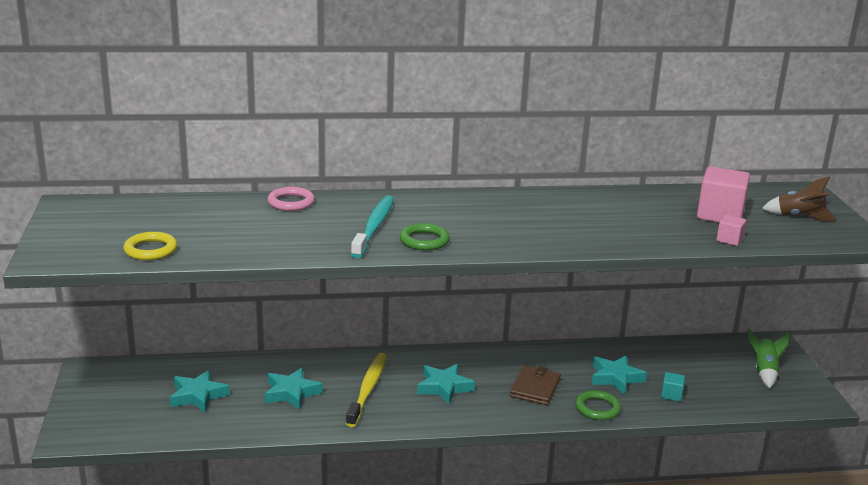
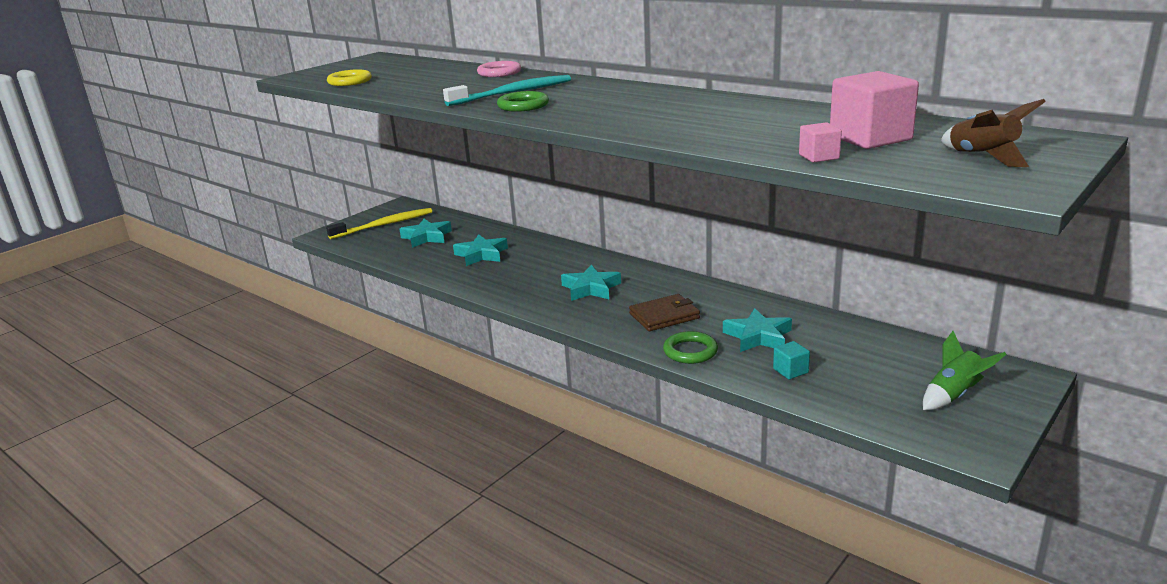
camera: 50 degrees right, 0 degrees up
yellow toothbrush [346,353,387,427] -> yellow toothbrush moved to [326,208,432,239]

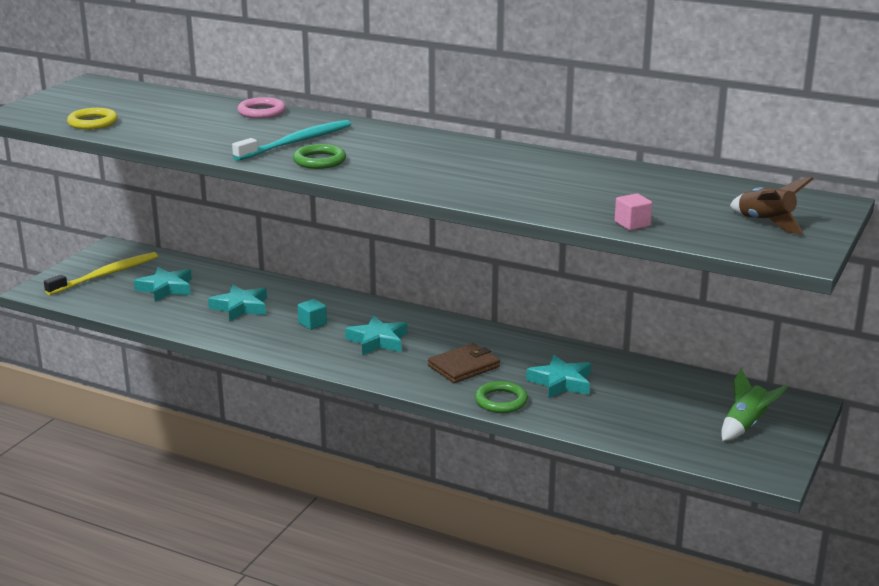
camera: 15 degrees left, 0 degrees up
turquoise cube [773,341,810,379] -> turquoise cube moved to [298,299,327,330]
pink cube [830,71,919,149] -> none

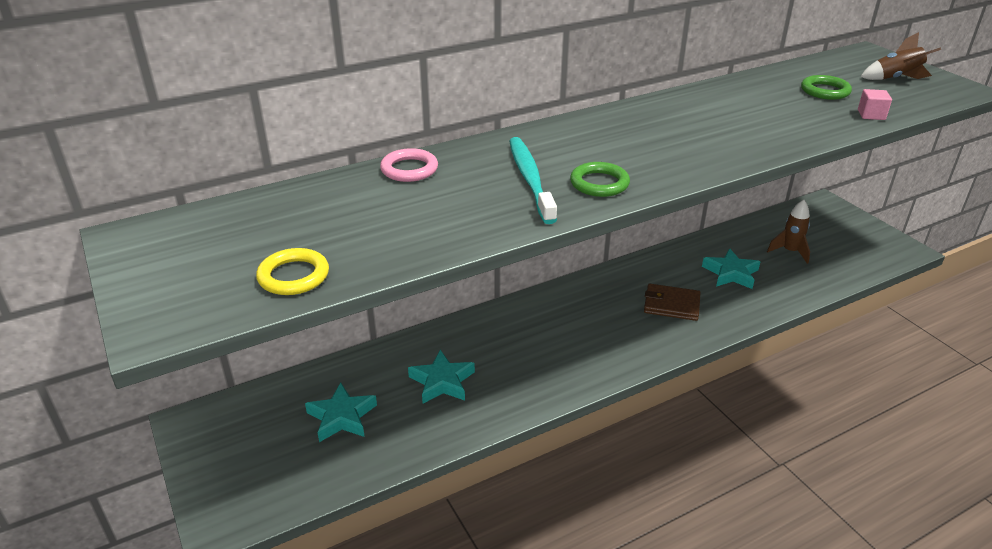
camera: 55 degrees left, 10 degrees up
yellow toothbrush [44,252,158,295] -> none
turquoise cube [298,299,327,330] -> none
turquoise star [345,315,407,355] -> none
brown wallet [428,343,500,383] -> brown wallet turned 75 degrees counterclockwise [644,284,701,321]
green ring [475,381,528,413] -> green ring moved to [801,75,852,100]
green rocket [721,368,788,441] -> none
none -> brown rocket [767,200,810,264]

